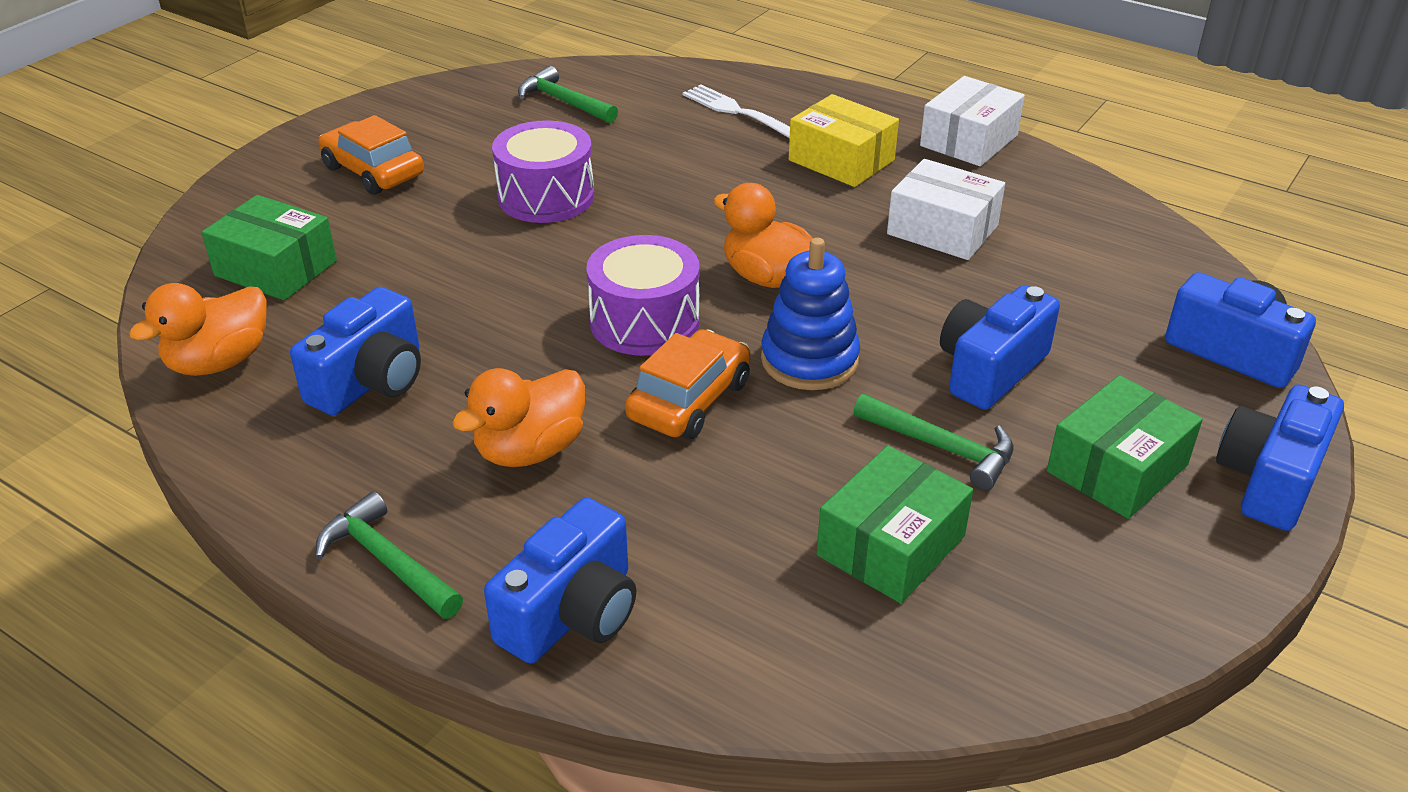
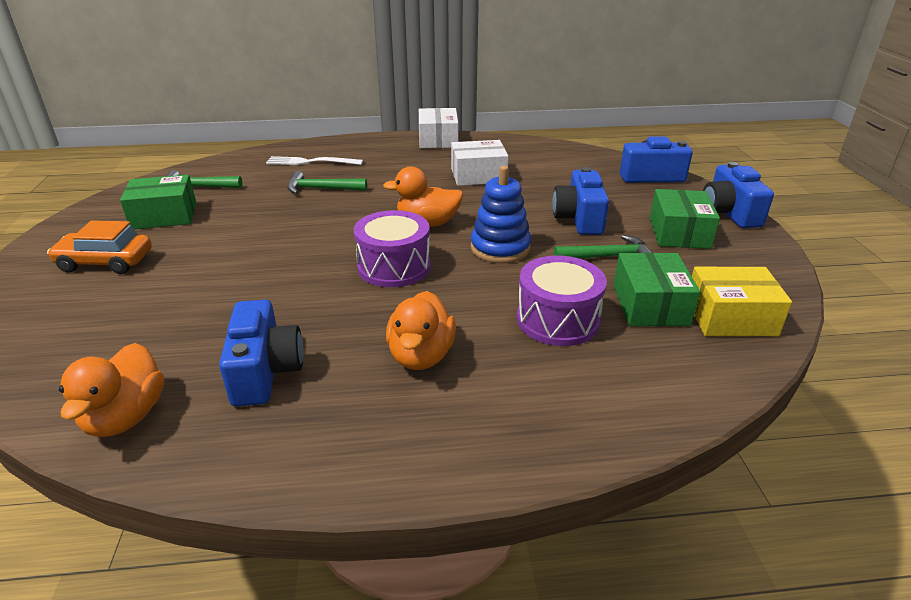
camera: 40 degrees left, 5 degrees down
green box [202,195,337,300] -> green box moved to [120,175,196,229]
green hammer [315,492,463,619] -> green hammer moved to [287,171,367,194]
blue camera [484,497,636,664] -> none
purple drum [492,120,594,223] -> purple drum moved to [517,256,607,346]
orange car [625,329,750,439] -> none
yellow box [789,94,899,187] -> yellow box moved to [692,267,792,336]

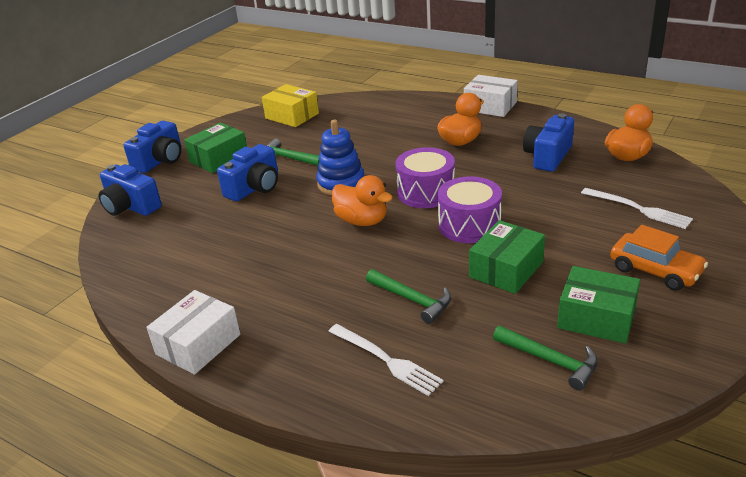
camera: 140 degrees left, 0 degrees up
white box [451,140,509,186] -> white box moved to [464,75,518,117]
purple drum [517,256,607,346] -> purple drum moved to [438,176,502,243]
green box [613,253,700,326] -> green box moved to [469,220,545,294]
none -> white fork [581,188,693,229]

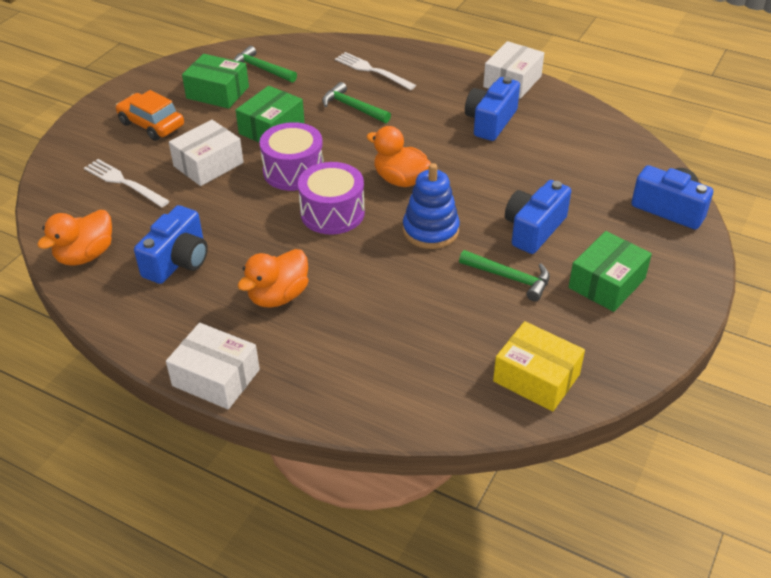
camera: 175 degrees right, 10 degrees up
blue camera [123,121,182,173] -> blue camera moved to [465,77,520,141]
none -> white box [169,120,244,186]

